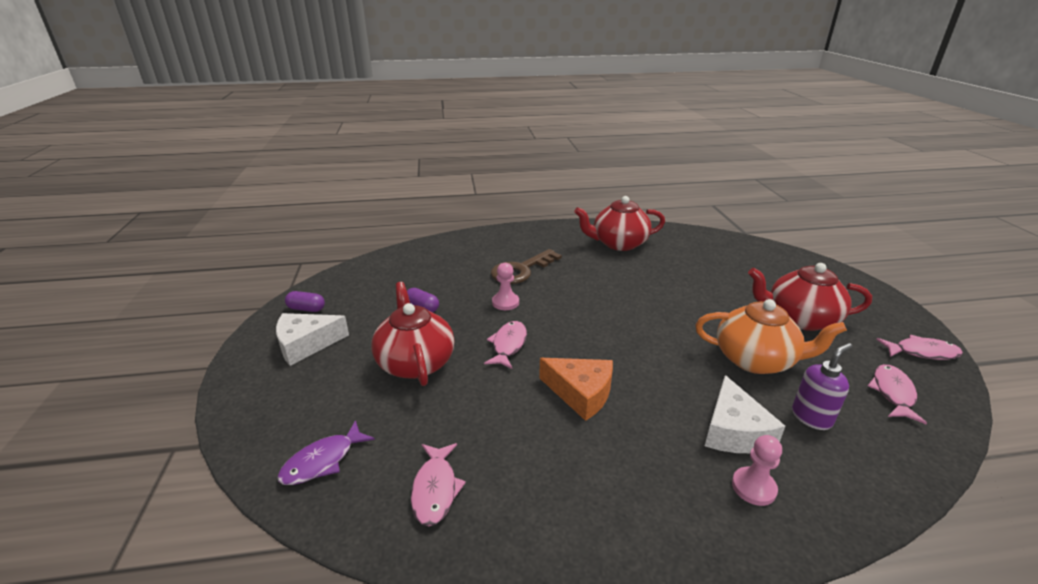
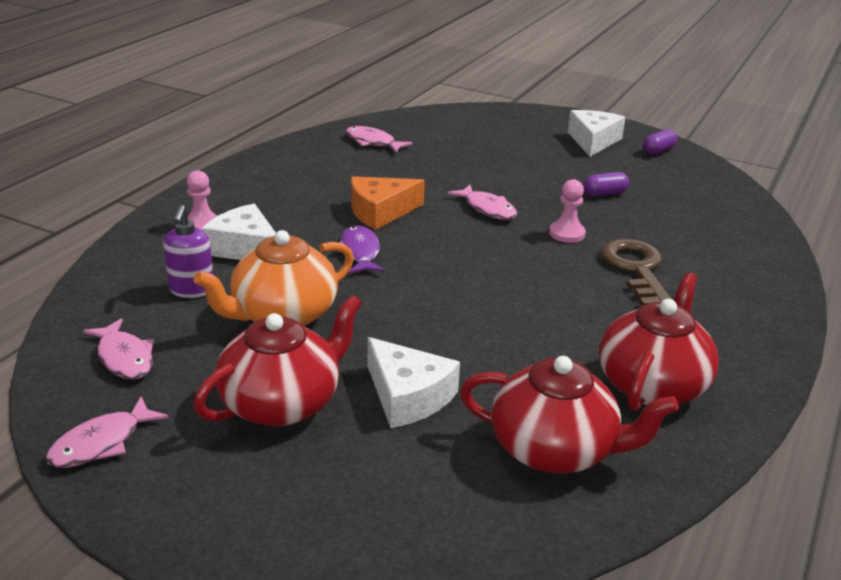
camera: 125 degrees right, 0 degrees up
purple fish [277,420,375,485] -> purple fish moved to [335,225,384,274]
red teapot [371,282,455,386] -> red teapot moved to [460,356,679,473]
none -> white cheese [368,337,460,428]

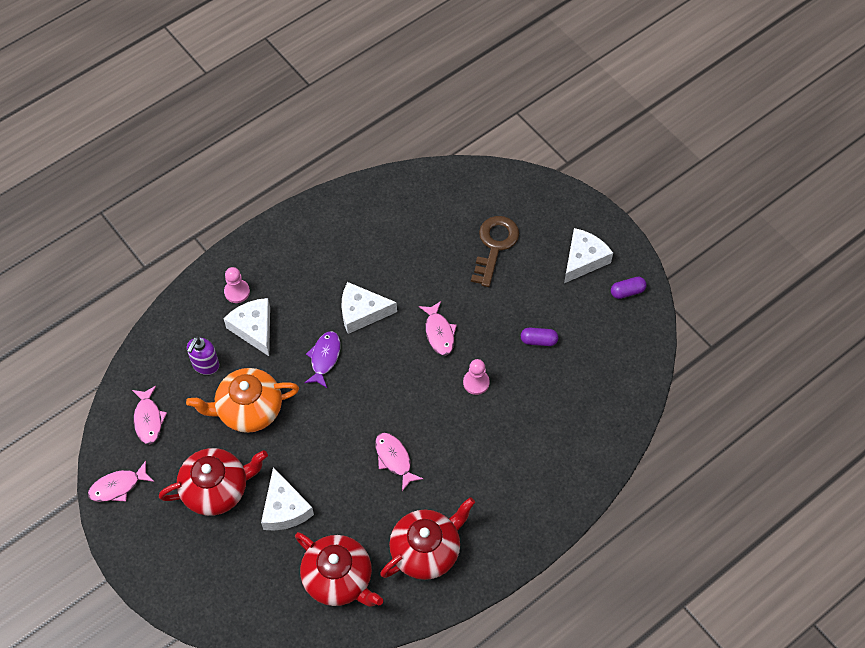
camera: 25 degrees right, 30 degrees up
pink fish [346,126,412,153] -> pink fish moved to [375,433,423,491]
orange cheese [351,176,425,230] -> white cheese [342,282,397,334]
brown key [601,239,671,306] -> brown key moved to [471,216,519,287]

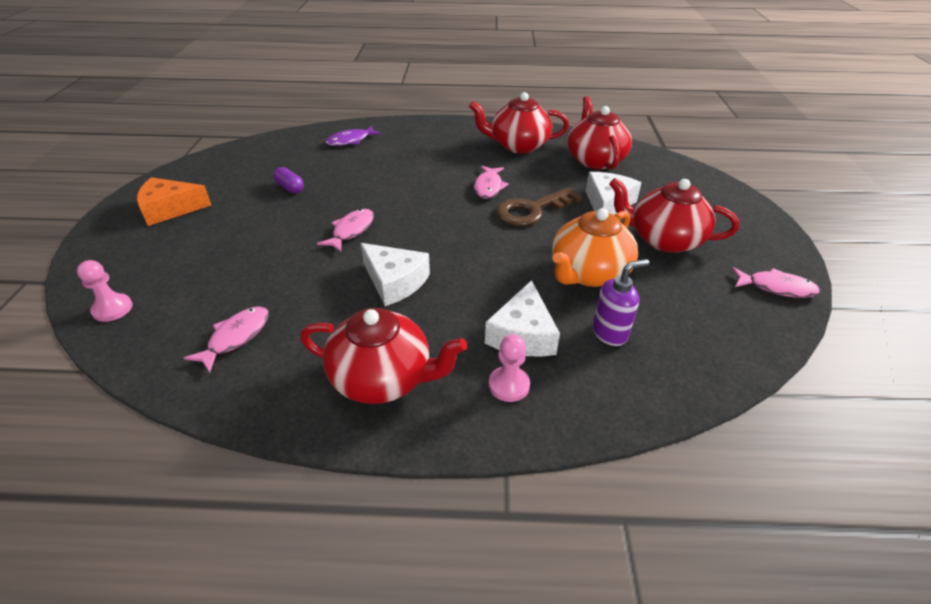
camera: 140 degrees left, 20 degrees down
pink fish [132,386,167,444] -> pink fish moved to [184,306,269,373]
orange teapot [186,368,299,433] -> orange teapot turned 105 degrees clockwise [552,208,638,287]
purple fish [304,331,340,388] -> purple fish moved to [326,126,382,146]
pink pawn [463,359,490,395] -> pink pawn moved to [77,260,133,322]
brown key [471,216,519,287] -> brown key moved to [496,187,582,226]
white cheese [564,228,613,283] -> orange cheese [137,177,212,226]
purple capsule [611,277,647,299] -> none
none -> red teapot [300,308,467,404]

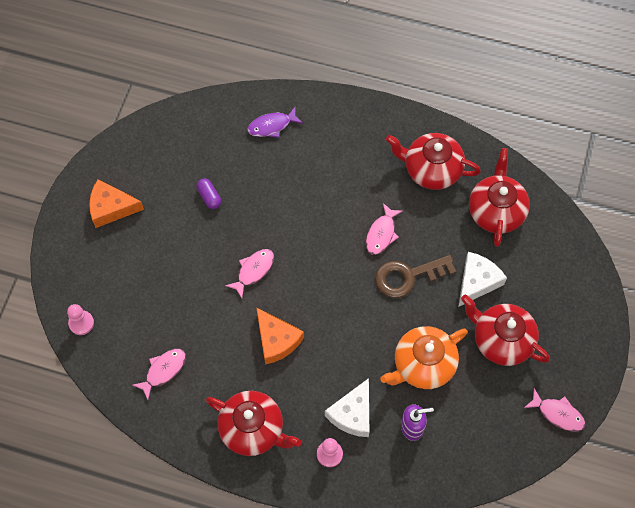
camera: 15 degrees right, 25 degrees up
white cheese [361,243,430,306] -> orange cheese [256,308,304,364]

